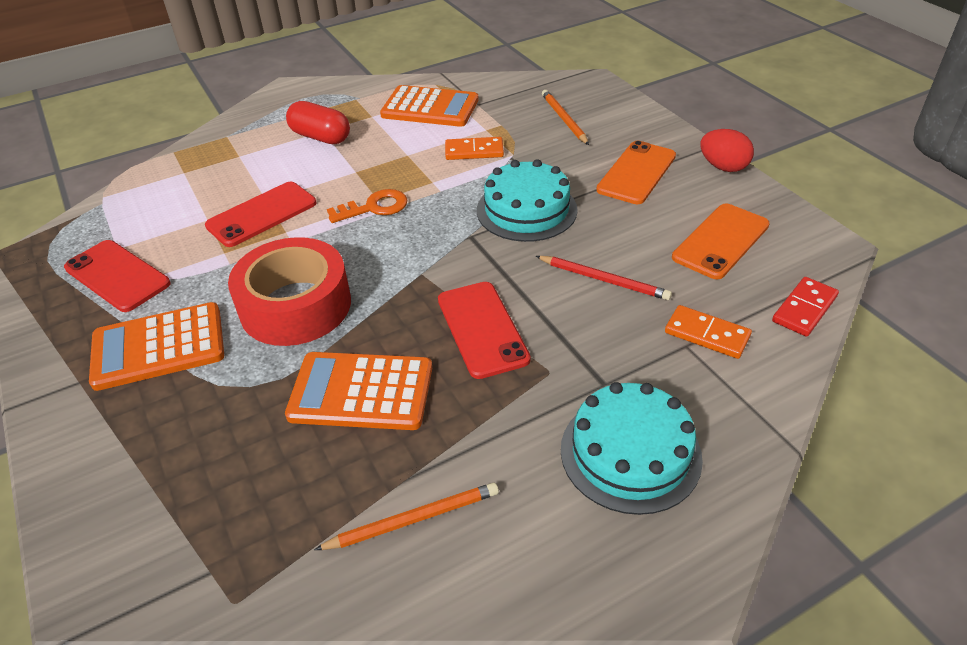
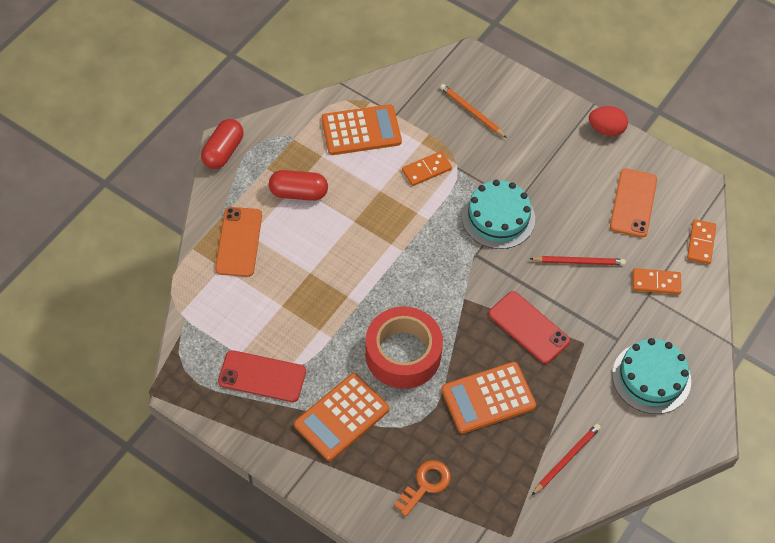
camera: 30 degrees left, 15 degrees up
red phone [205,182,316,247] -> none
orange pencil [314,483,499,550] -> red pencil [531,424,601,496]
orange key [327,189,407,223] -> orange key moved to [394,460,451,516]
orange phone [596,141,676,204] -> orange phone moved to [215,207,262,277]
red domino [772,277,839,337] -> orange domino [687,219,716,264]
none -> red capsule [201,119,243,169]

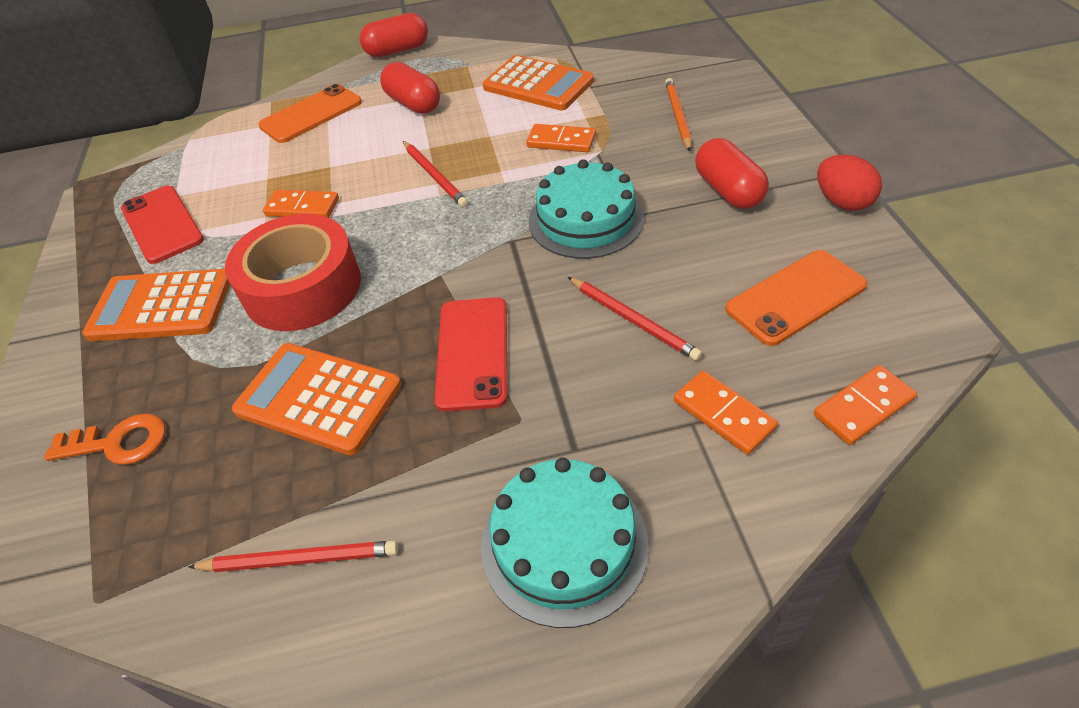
camera: 50 degrees right, 10 degrees down
none -> orange domino [263,190,339,218]
none -> red pencil [403,141,468,207]
none -> red capsule [695,138,769,209]

